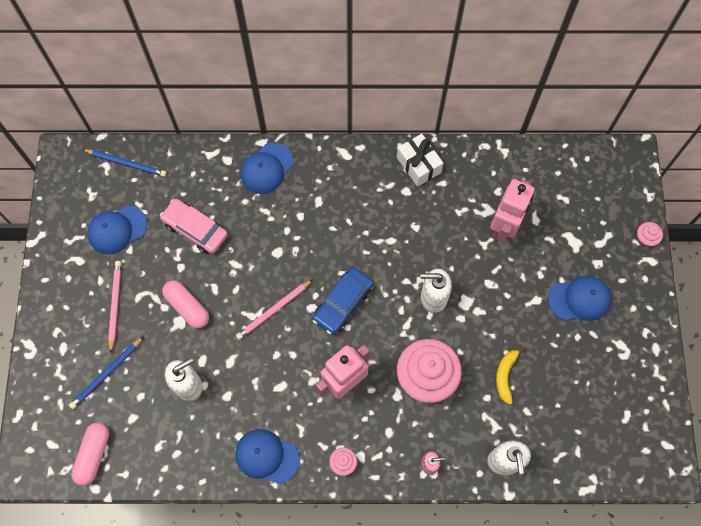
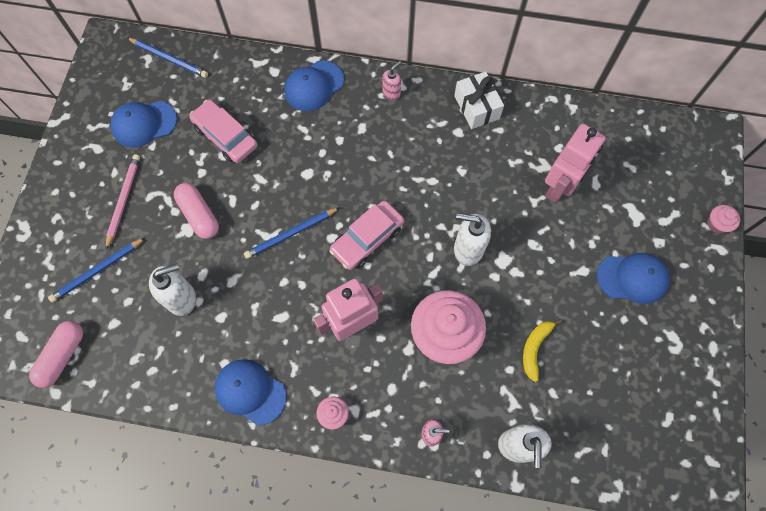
camera: 10 degrees right, 0 degrees up
pink pencil [236,279,313,340] -> blue pencil [244,207,340,259]
blue car [312,267,373,335] -> pink car [329,201,404,270]
none -> pink soap dispenser [382,61,401,100]

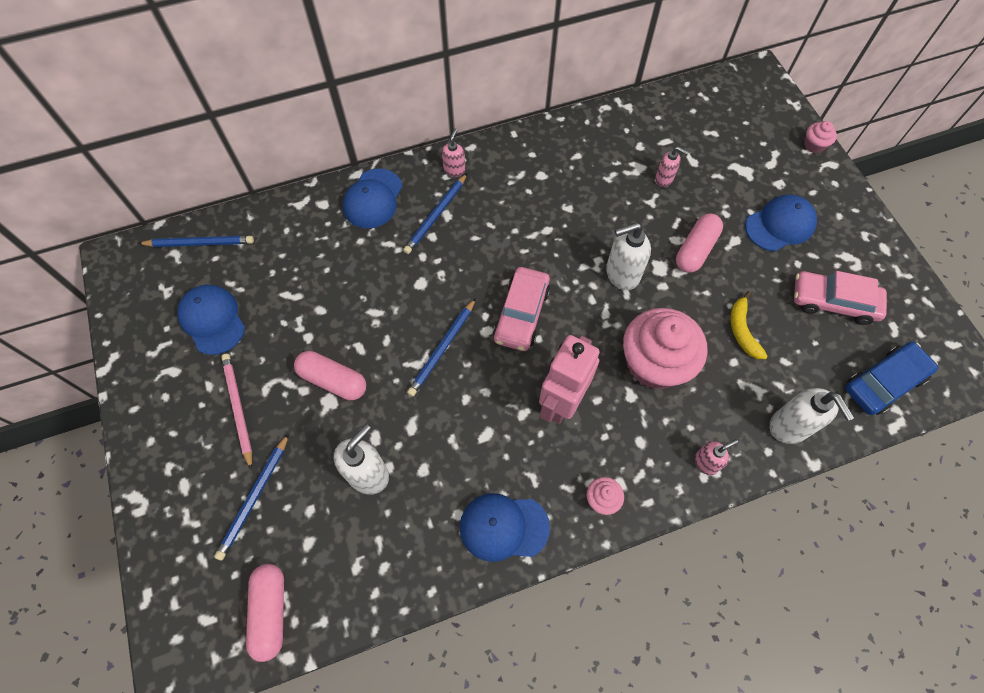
camera: 30 degrees left, 5 degrees down
blue cap [111,101,177,148] -> blue cap turned 105 degrees clockwise [177,285,245,355]
pink car [189,100,258,163] -> pink car moved to [794,271,887,325]
white gift [454,71,504,129] -> none
pink robot [545,124,606,203] -> pink soap dispenser [655,146,688,187]
none -> blue pencil [403,173,467,254]
none -> pink capsule [676,213,723,273]
none -> blue car [845,342,938,415]

